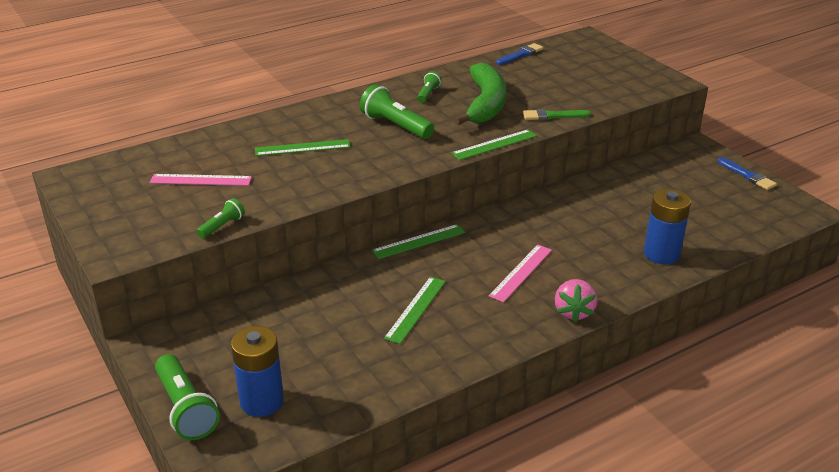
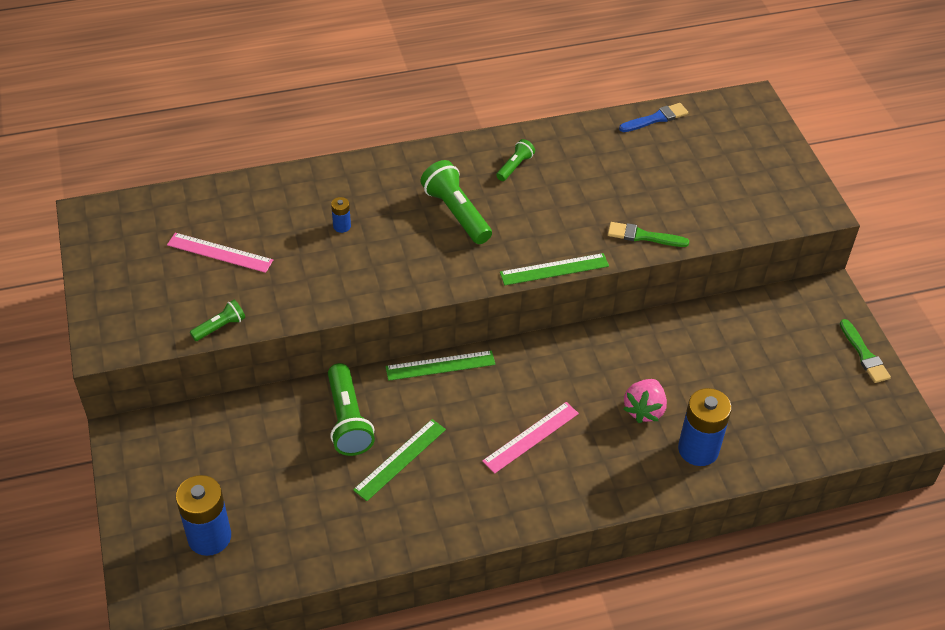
camera: 15 degrees right, 15 degrees up
green flashlight [155,354,220,440] -> green flashlight moved to [328,363,375,456]
green ruler [255,139,350,156] -> blue battery [331,197,351,233]
green banana [454,63,506,125] -> none
pink strawberry [555,279,597,323] -> pink strawberry moved to [623,379,667,423]
blue brush [718,157,777,190] -> green brush [840,319,891,383]

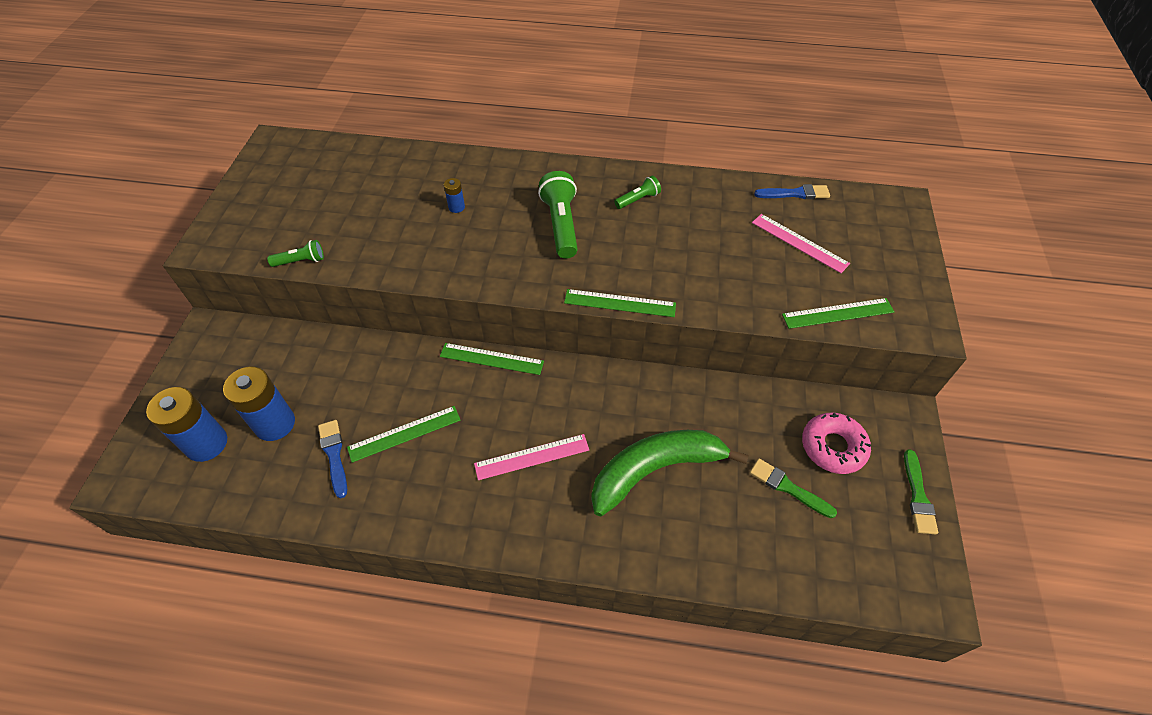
camera: 25 degrees right, 5 degrees up
pink ruler [167,233,273,273] -> pink ruler moved to [752,214,850,273]
green flashlight [328,363,375,456] -> none
green brush [608,222,689,247] -> green brush moved to [750,459,837,518]
pink strawberry [623,379,667,423] -> green banana [591,430,749,516]
blue battery [678,388,732,466] -> blue battery moved to [223,367,295,441]
none -> blue brush [318,420,347,498]
none -> green ruler [782,298,895,329]
none -> pink donut [802,412,871,474]

